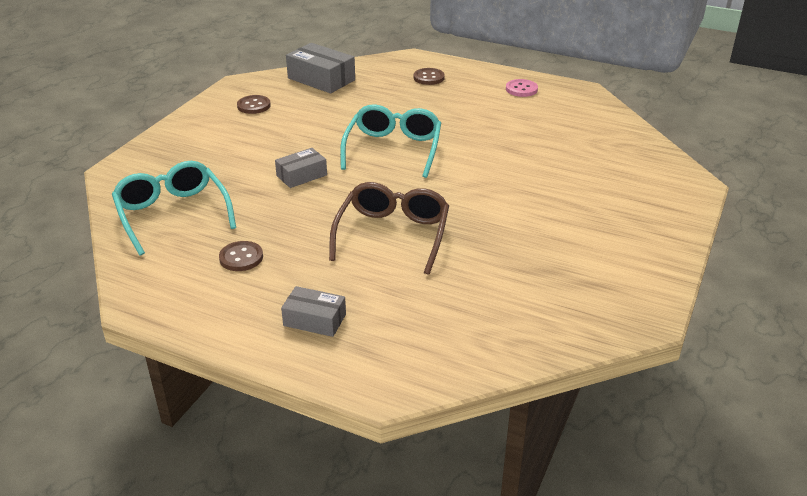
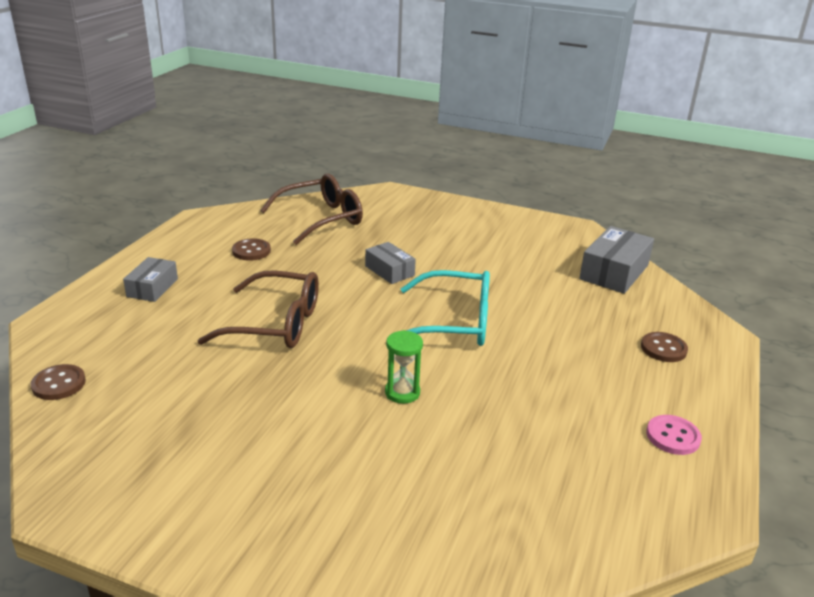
camera: 85 degrees right, 5 degrees down
turquoise glasses [112,161,236,256] -> brown glasses [260,174,363,245]
brown button [237,95,271,114] -> brown button moved to [31,364,86,400]
none -> green hourglass [385,330,423,404]

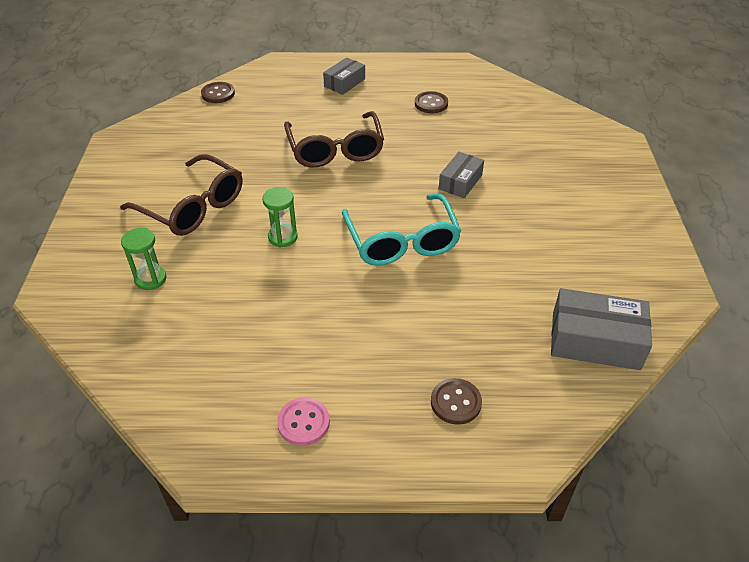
camera: 70 degrees right, 15 degrees up
grey box [123,257,178,302] -> grey box turned 45 degrees counterclockwise [323,57,365,95]
brown glasses [260,174,363,245] -> brown glasses moved to [120,154,243,236]
none -> green hourglass [121,228,167,290]

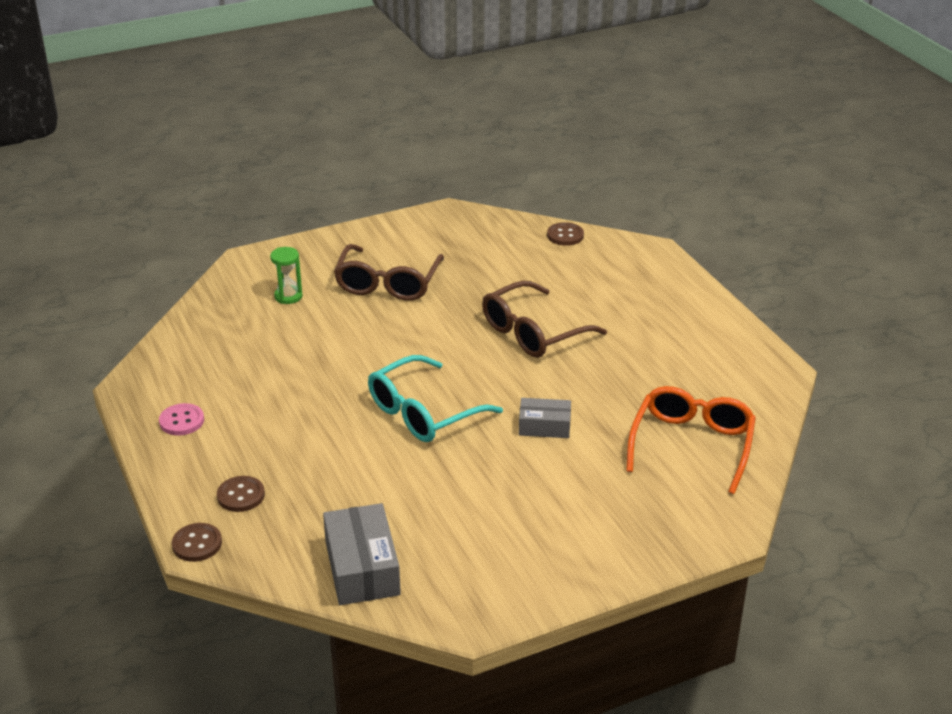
camera: 65 degrees right, 10 degrees down
green hourglass [262,187,298,248] -> none
grey box [323,57,365,95] -> none
brown button [415,91,448,113] -> brown button moved to [172,523,222,562]
none -> orange glasses [626,386,756,494]

